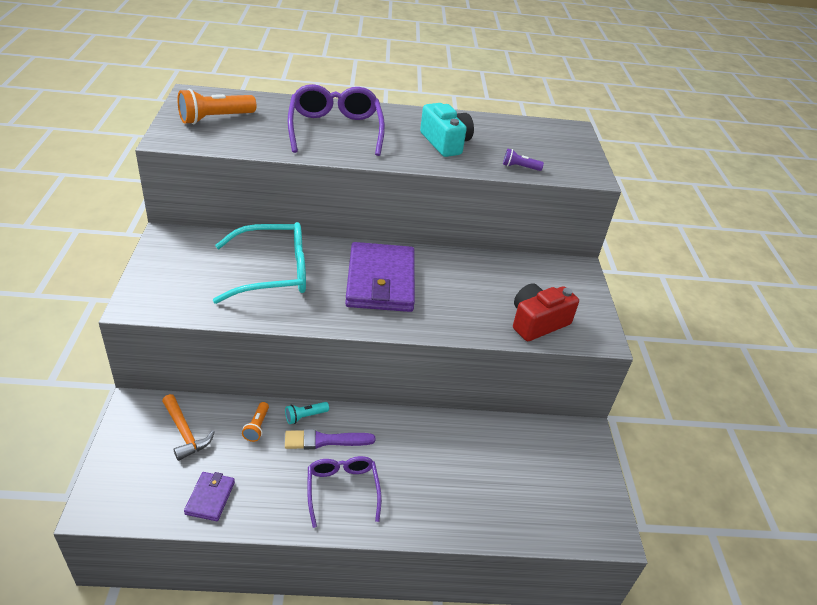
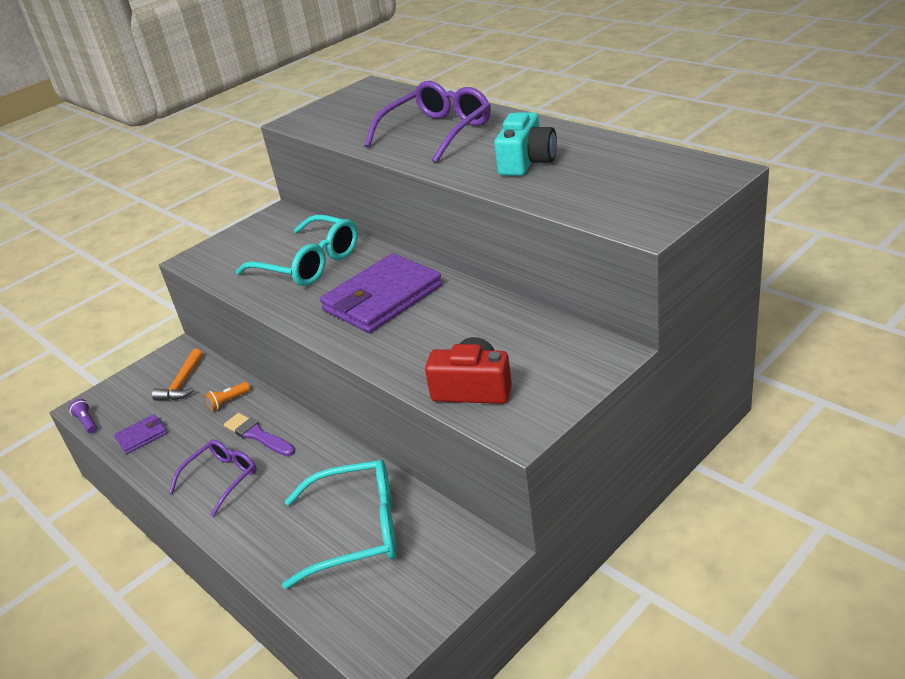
camera: 55 degrees right, 5 degrees down
orange flashlight [177,89,256,124] -> none
turquoise flashlight [285,402,329,424] -> none
purple flashlight [503,149,544,171] -> purple flashlight moved to [69,399,97,434]
none -> turquoise glasses [282,459,397,589]

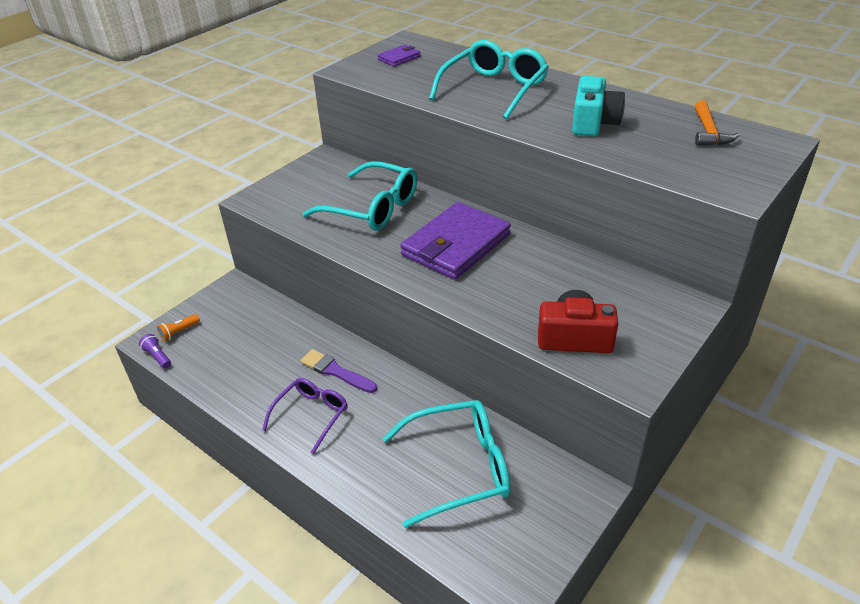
camera: 10 degrees left, 5 degrees up
purple wallet [114,414,167,454] -> purple wallet moved to [377,45,421,67]
orange hammer [152,349,203,401] -> orange hammer moved to [695,101,740,146]
orange flashlight [205,382,250,411] -> orange flashlight moved to [157,314,200,341]
purple glasses [365,81,491,163] -> turquoise glasses [429,40,549,119]

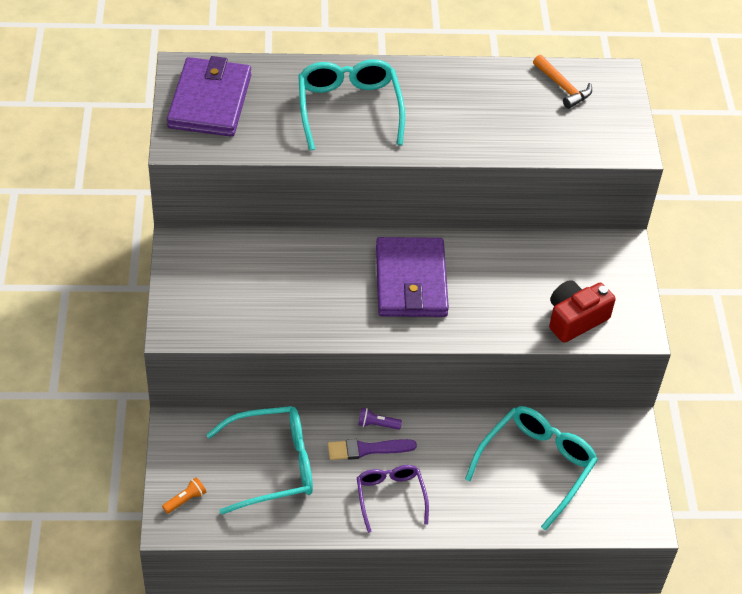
camera: 45 degrees left, 10 degrees up
purple flashlight [139,334,171,368] -> purple flashlight moved to [358,408,402,430]
orange flashlight [157,314,200,341] -> orange flashlight turned 135 degrees counterclockwise [162,477,206,514]
turquoise glasses [302,161,417,231] -> turquoise glasses moved to [206,406,313,515]
purple wallet [377,45,421,67] -> purple wallet [167,56,251,137], size x2.23
turquoise camera [572,76,625,136] -> none

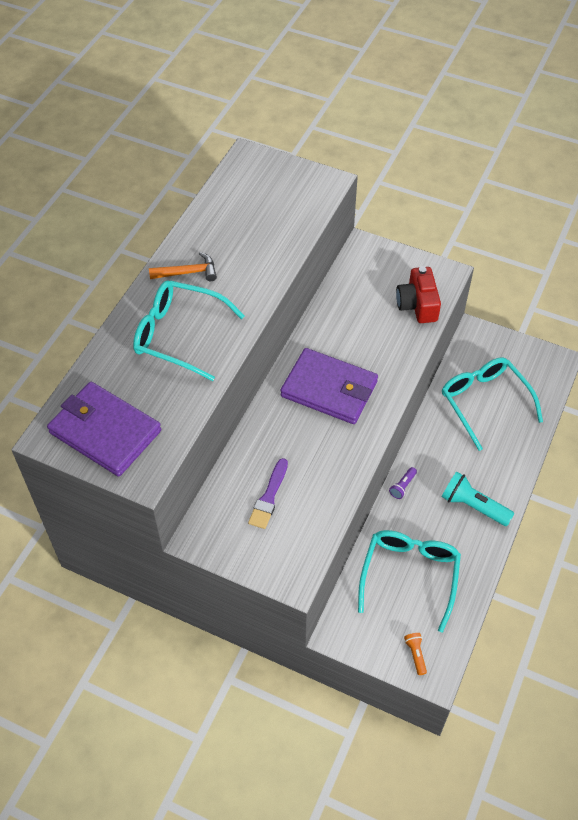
camera: 60 degrees left, 5 degrees up
purple brush [328,439,417,460] -> purple brush moved to [248,458,288,529]
purple glasses [357,465,429,533] -> turquoise flashlight [442,471,515,526]
orange hammer [533,55,592,109] -> orange hammer moved to [149,252,217,281]

